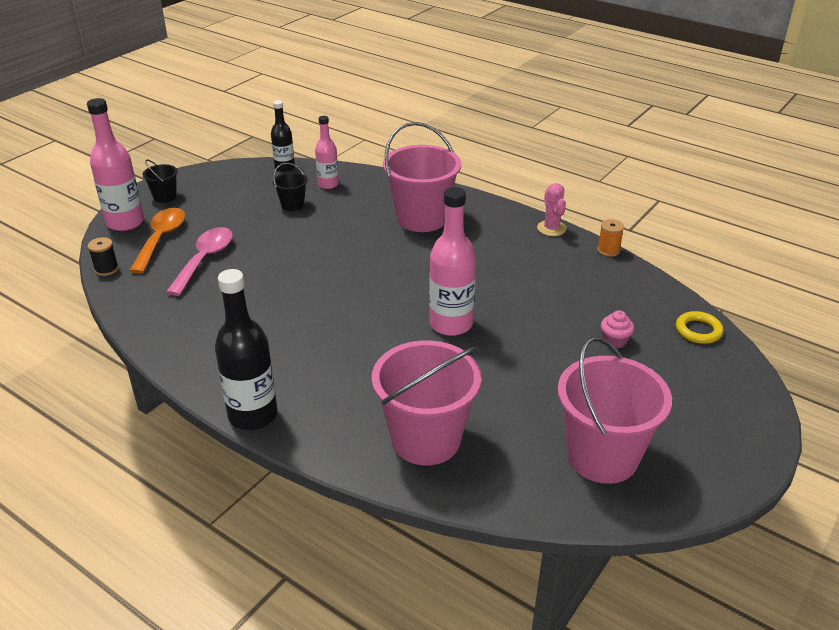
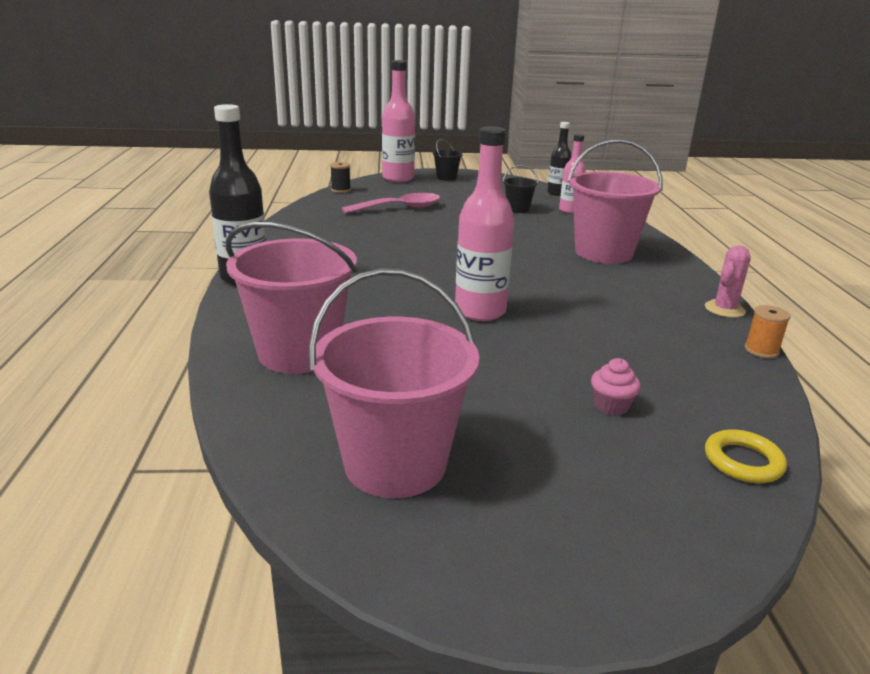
camera: 50 degrees right, 10 degrees down
orange spoon [129,208,185,274] -> none

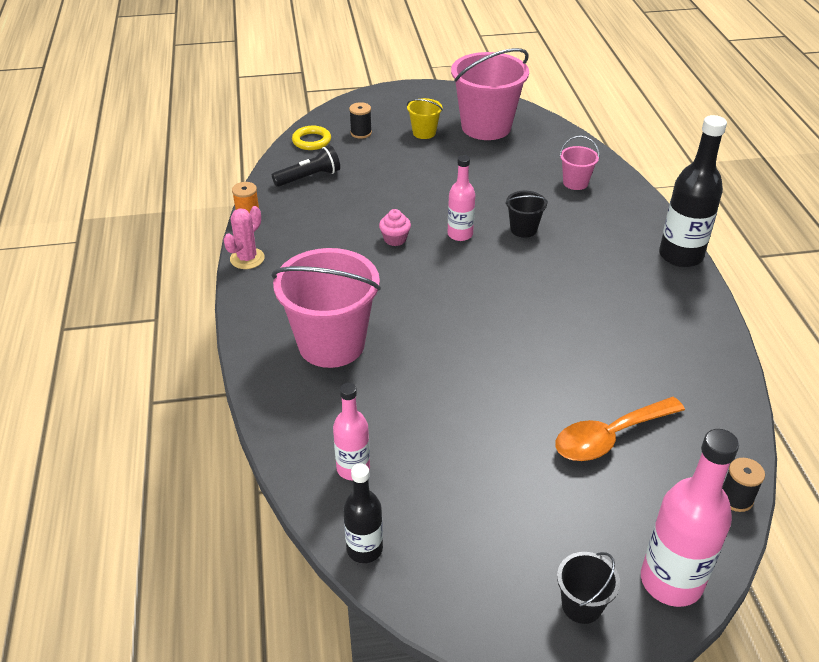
camera: 175 degrees right, 15 degrees up
pink bucket [226,222,357,374] -> pink bucket [560,136,600,190], size x0.46
pink spoon [342,193,441,214] -> orange spoon [555,397,685,461]
pink bottle [455,126,514,321] -> pink bottle [448,155,475,241], size x0.60
black bucket [503,165,538,213] -> black bucket moved to [505,191,548,238]
pink cupcake [591,358,641,415] -> pink cupcake moved to [379,209,411,246]
none -> black flashlight [272,146,340,187]
none -> black spool [349,102,372,139]
none -> yellow bucket [407,98,443,139]

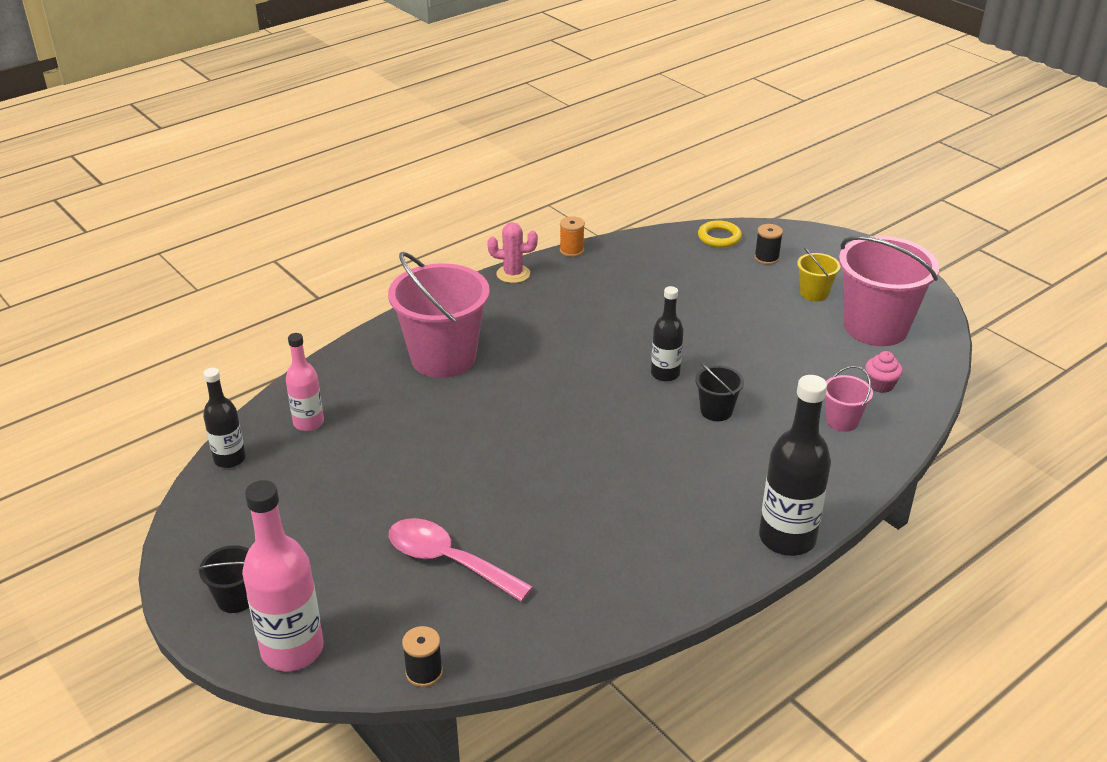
camera: 60 degrees right, 5 degrees down
black flashlight [272,146,340,187] -> none
pink cupcake [379,209,411,246] -> pink cupcake moved to [865,351,903,393]
pink bottle [448,155,475,241] -> black bottle [651,286,683,382]
orange spoon [555,397,685,461] -> pink spoon [389,518,533,602]

